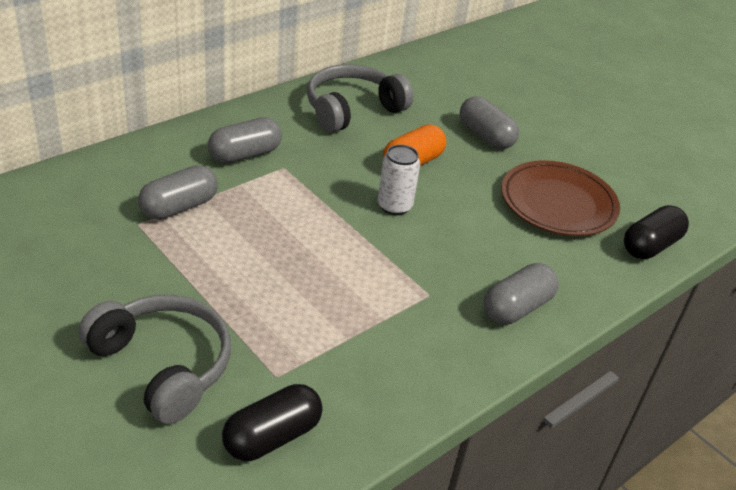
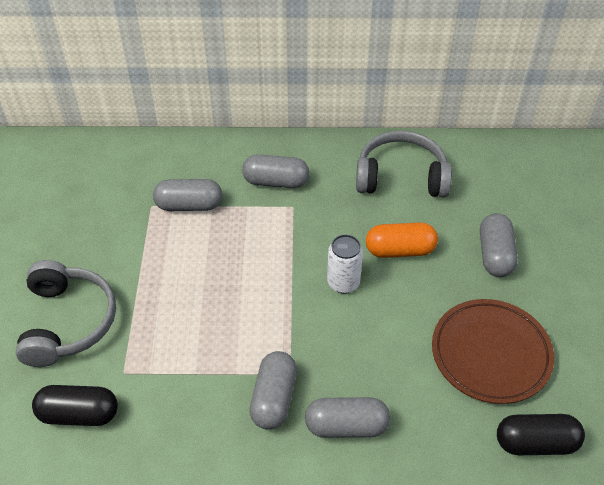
camera: 45 degrees right, 10 degrees up
none -> grey capsule [250,351,297,430]

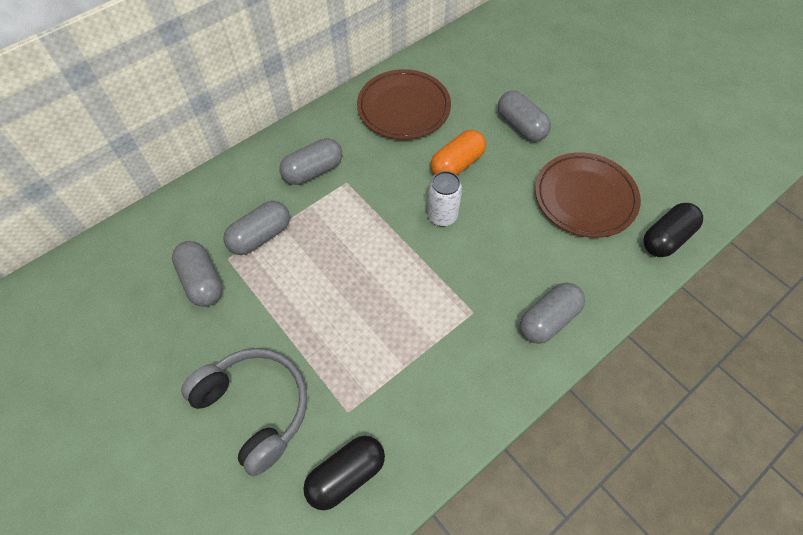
camera: 40 degrees left, 10 degrees up
grey capsule [250,351,297,430] -> grey capsule moved to [172,241,222,307]
grey headphones [356,131,452,197] -> brown plate [357,69,451,140]

